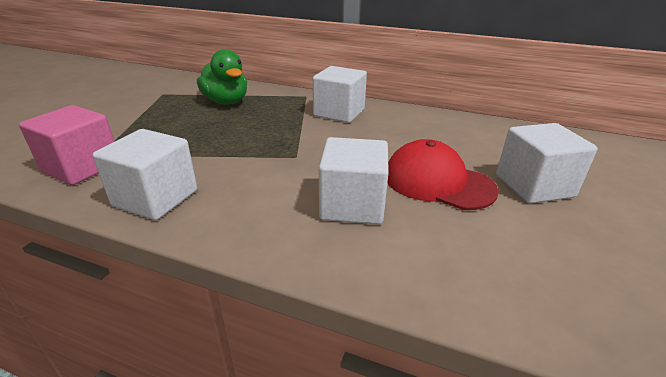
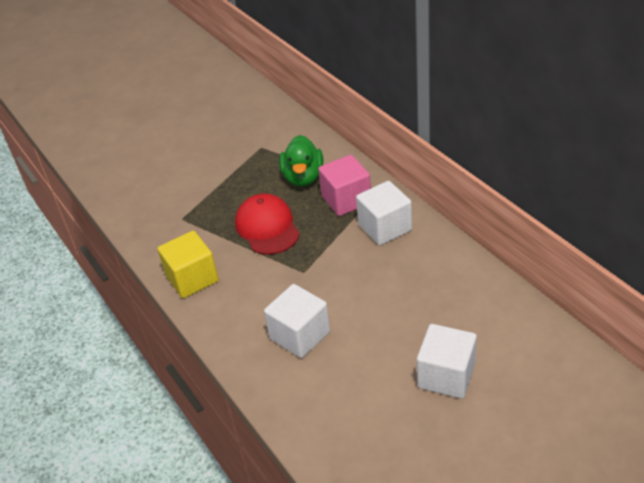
camera: 40 degrees right, 10 degrees up
pink cube [19,105,115,185] -> pink cube moved to [318,155,371,216]
white cube [93,129,197,220] -> yellow cube [157,231,219,298]
red cap [387,139,499,210] -> red cap moved to [235,193,300,255]

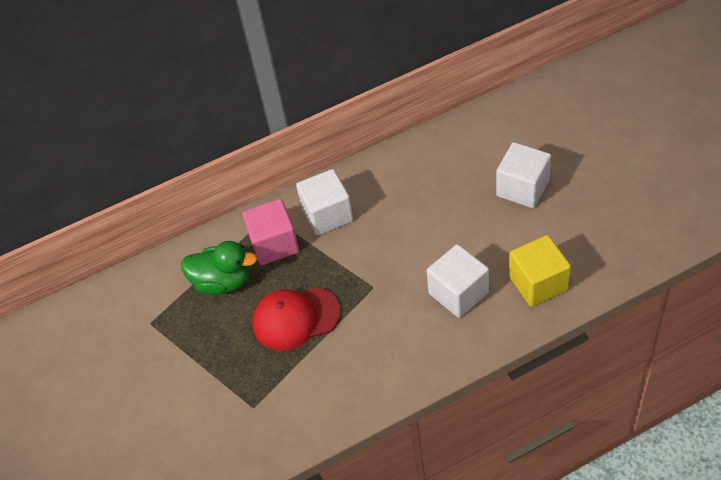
camera: 80 degrees left, 10 degrees up
yellow cube [157,231,219,298] -> yellow cube moved to [509,235,571,307]

